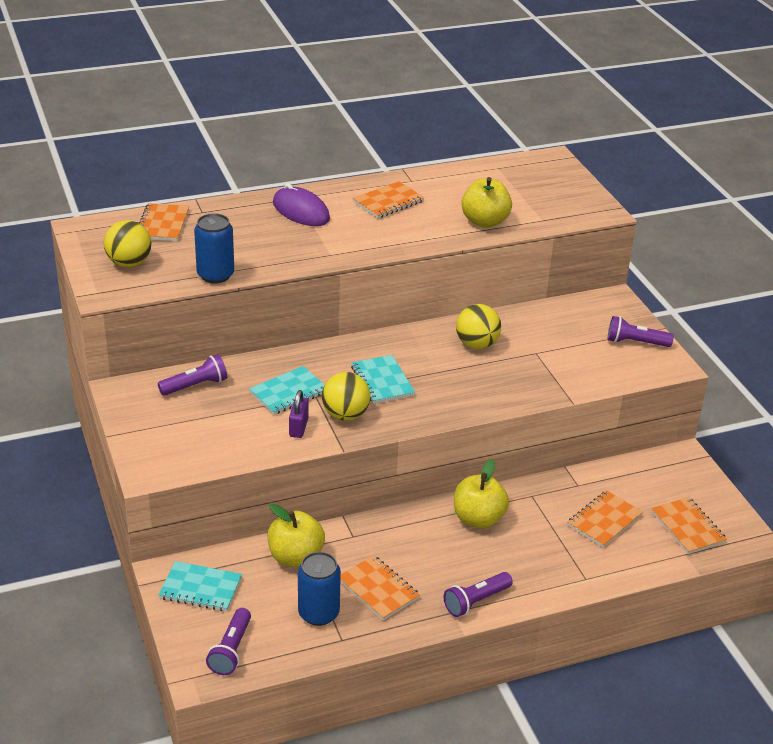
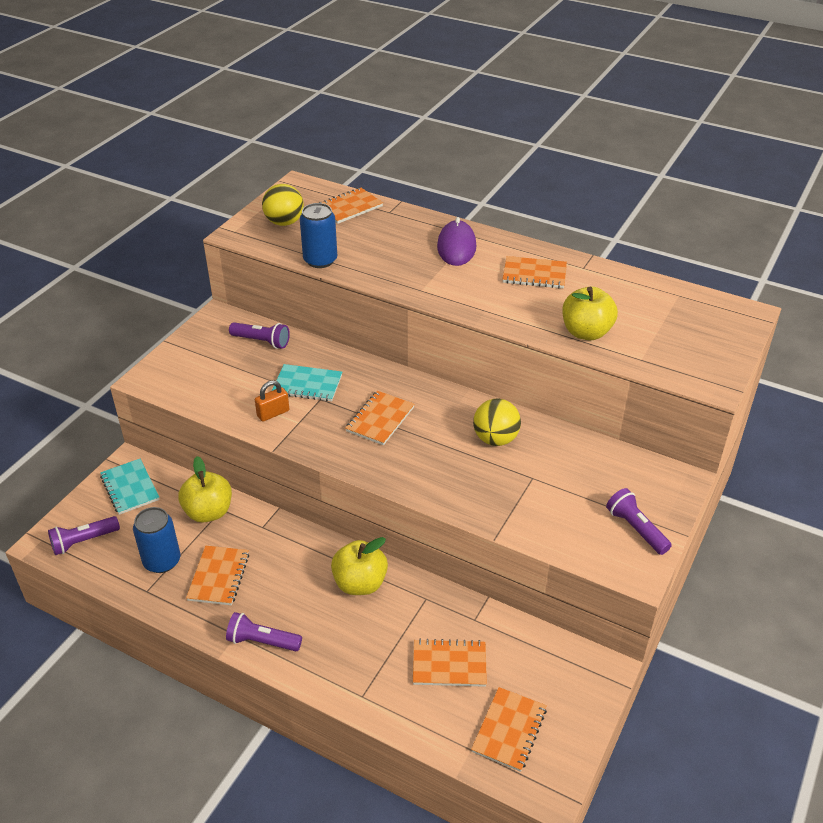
camera: 50 degrees right, 5 degrees up
purple padlock [289,390,309,438] -> orange padlock [255,380,289,421]
yellow ball [322,372,370,421] -> none
turquoise notebook [351,355,415,404] -> orange notebook [345,391,415,445]

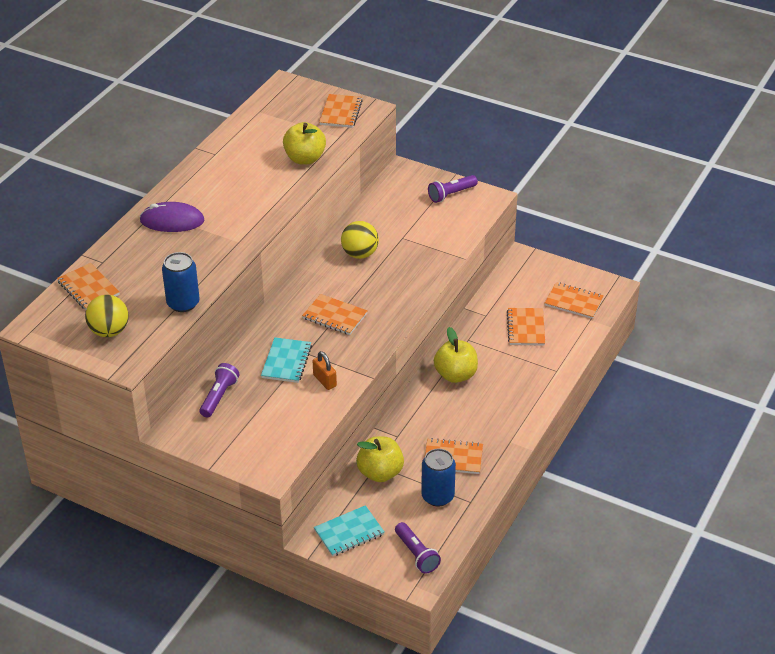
camera: 90 degrees left, 0 degrees up
purple flashlight [226,612,302,651] -> none
orange notebook [503,256,567,288] -> orange notebook moved to [319,94,363,128]

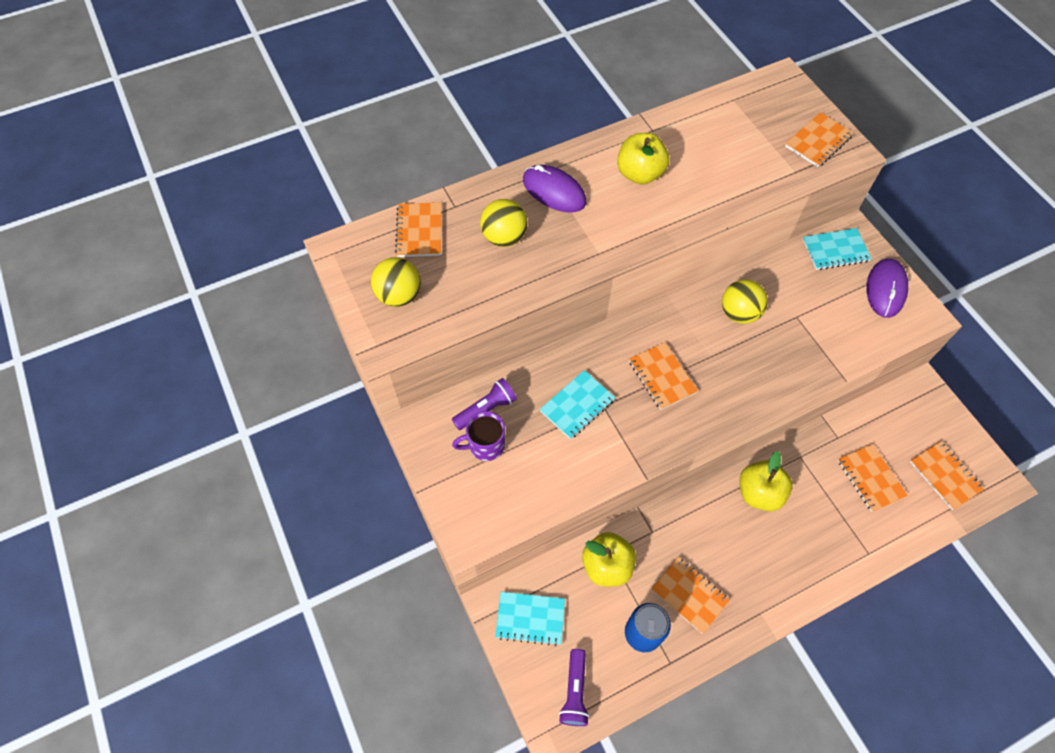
camera: 35 degrees right, 20 degrees up
blue can [162,252,200,312] -> none
yellow apple [283,122,326,164] -> yellow apple moved to [617,133,669,185]
orange padlock [313,351,337,390] -> none
purple flashlight [428,175,478,203] -> purple mouse [866,259,908,318]
orange notebook [507,308,545,346] -> orange notebook turned 60 degrees counterclockwise [838,444,908,512]
none -> purple mug [452,411,505,461]
none -> yellow ball [480,199,527,247]
none -> turquoise notebook [802,228,872,270]

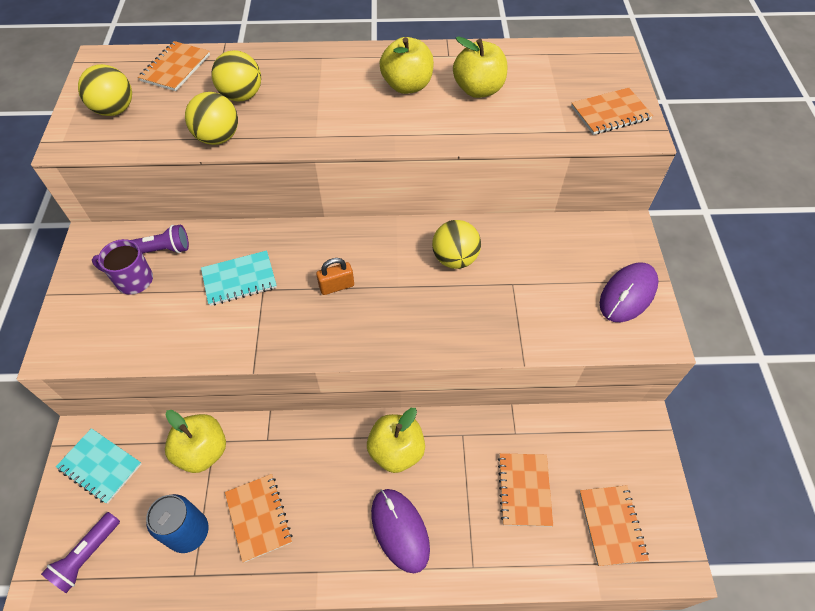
camera: 25 degrees right, 5 degrees down
purple mouse [523,165,586,213] -> purple mouse moved to [371,489,430,573]
orange notebook [629,342,698,410] -> orange padlock [316,258,354,295]
turquoise notebook [802,228,872,270] -> none
none -> yellow ball [185,92,238,145]
none -> yellow apple [453,36,507,98]

